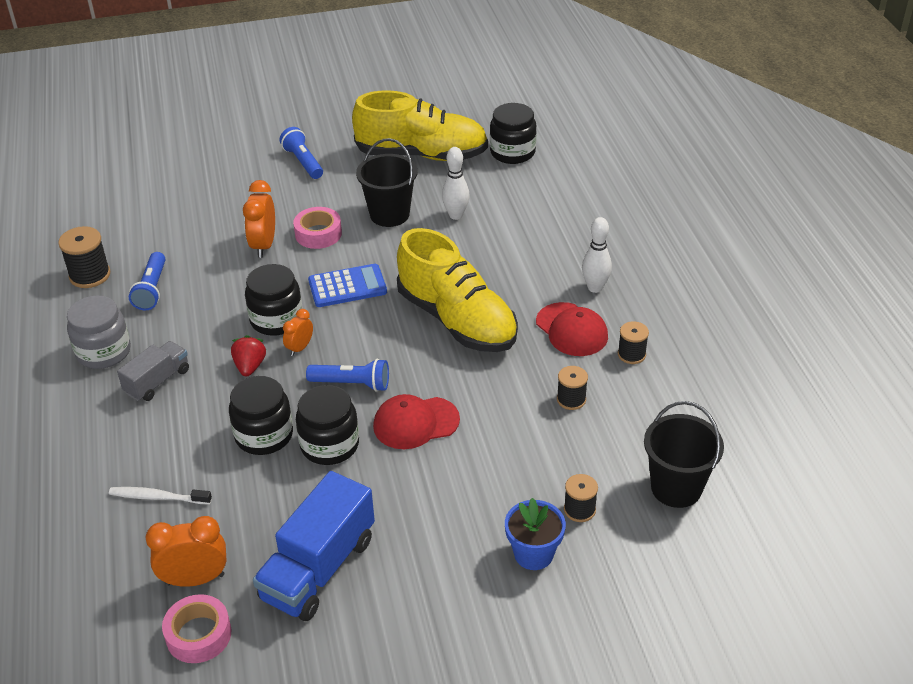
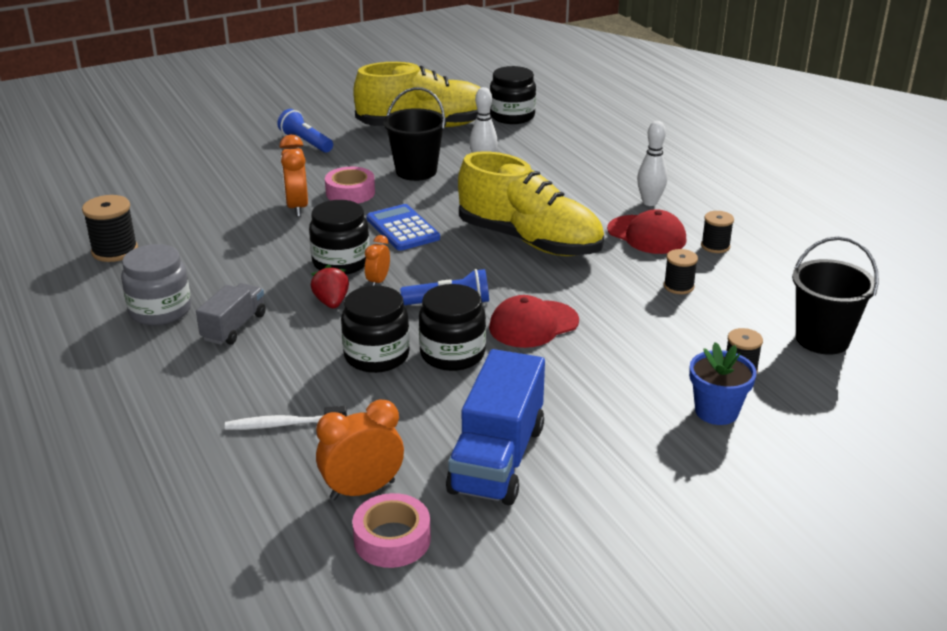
camera: 15 degrees left, 10 degrees down
blue flashlight [129,252,165,310] -> none
blue calculator [308,264,387,307] -> blue calculator turned 90 degrees counterclockwise [366,204,440,251]

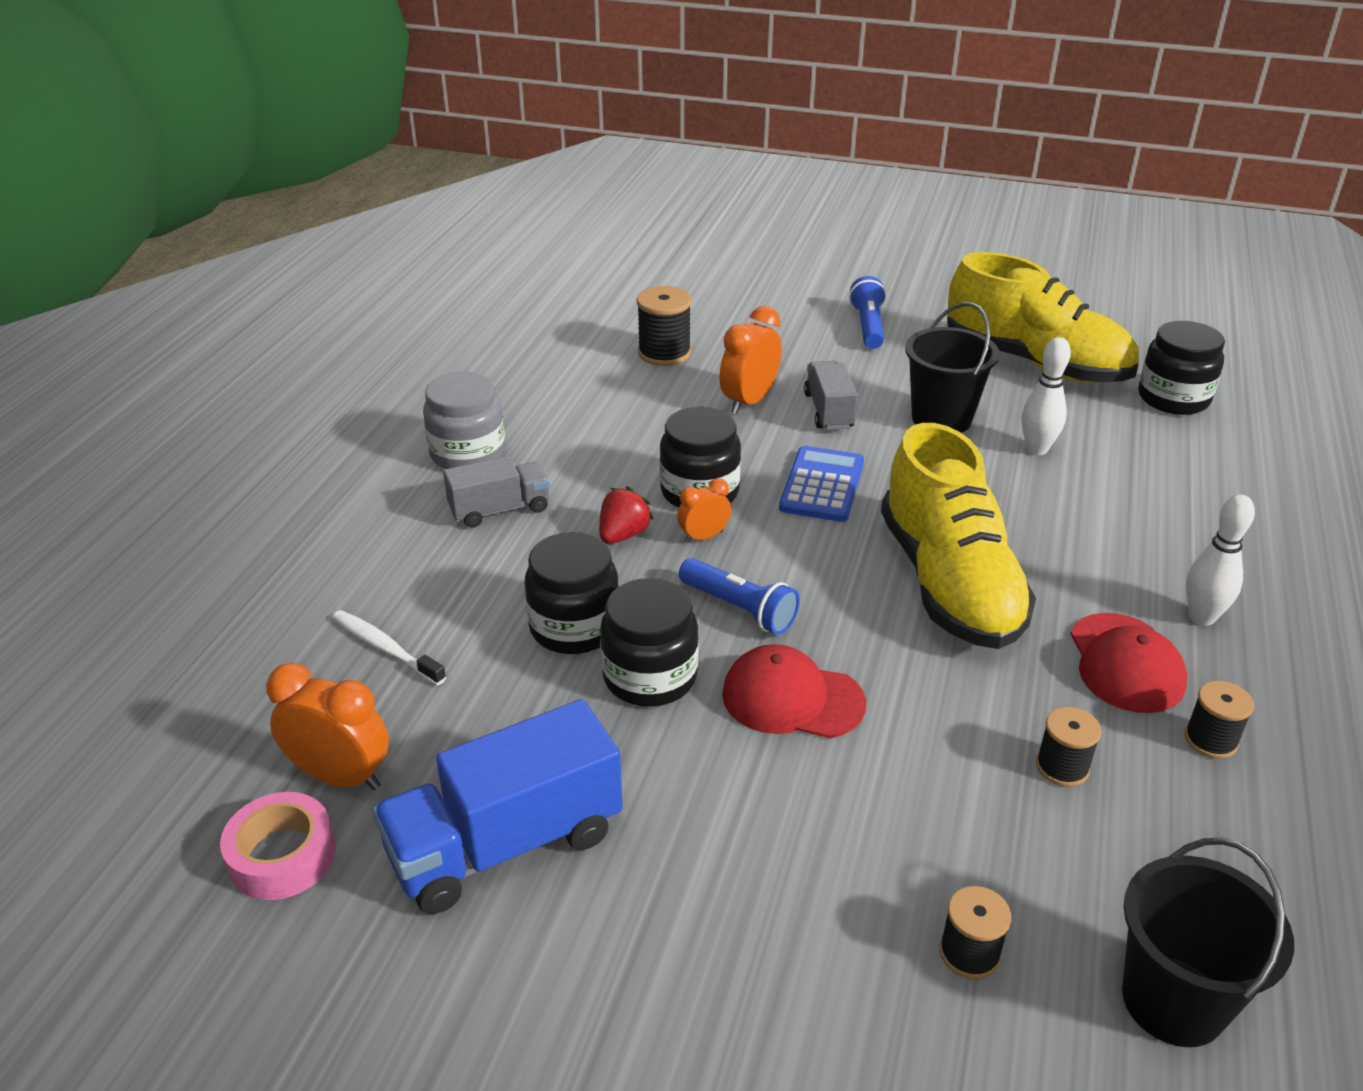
camera: 45 degrees right, 5 degrees up
black spool [82,195,138,262] -> black spool moved to [637,286,692,366]
pink tape [325,167,375,203] -> grey truck [804,361,857,430]
blue flower pot [689,342,757,425] -> none

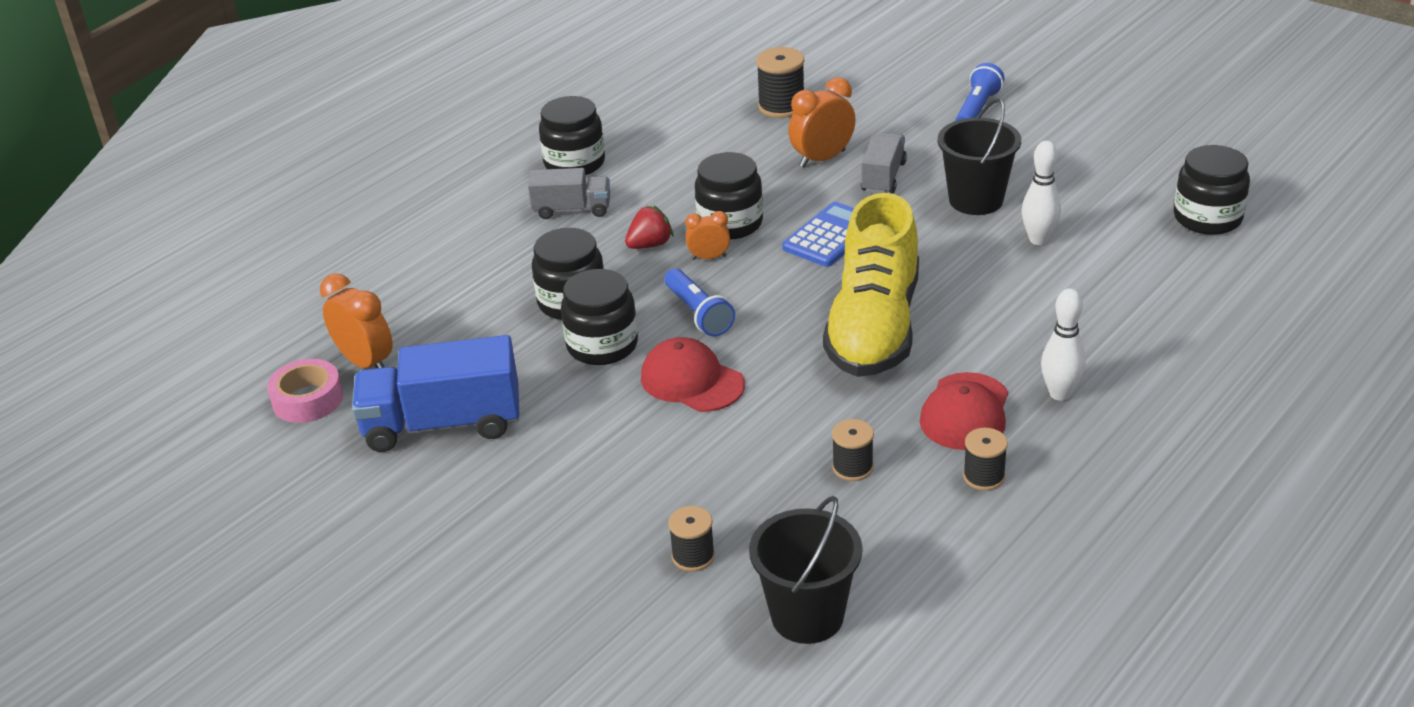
camera: 25 degrees right, 0 degrees up
white toothbrush [332,610,446,685] -> none
grey jar [423,371,505,469] -> black jar [539,96,605,175]
yellow shoe [947,252,1139,383] -> none

